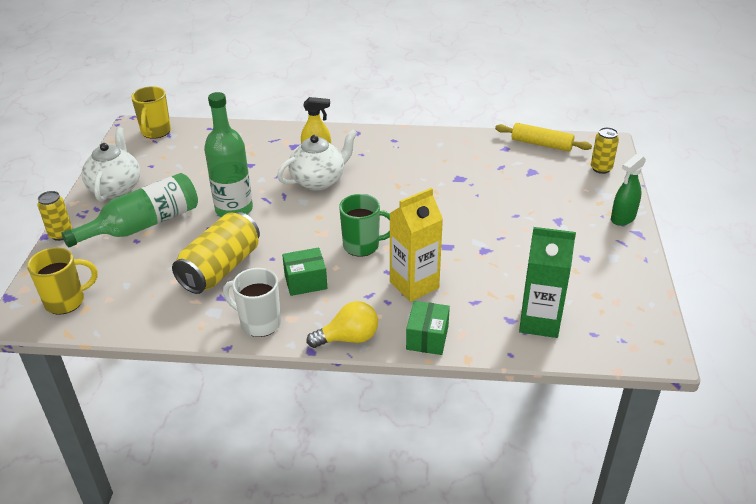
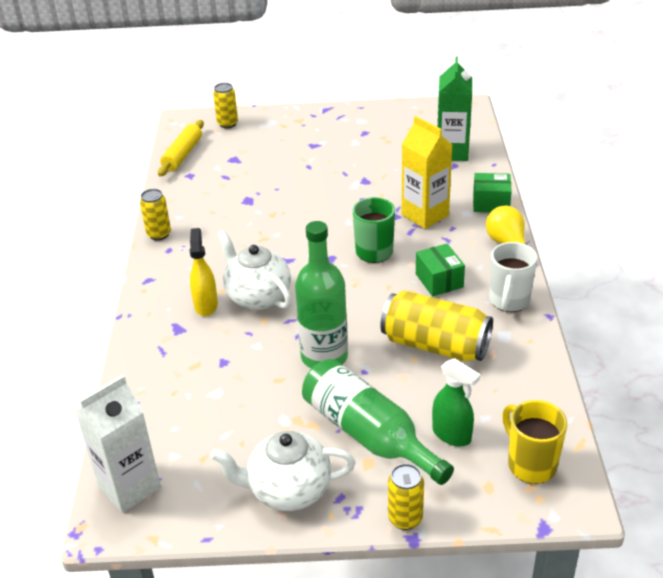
camera: 95 degrees left, 0 degrees up
yellow mug [131,86,171,139] -> white carton [75,375,161,513]
green spray bottle [611,154,646,226] -> green spray bottle moved to [432,358,481,447]
none -> yellow can [140,189,171,241]

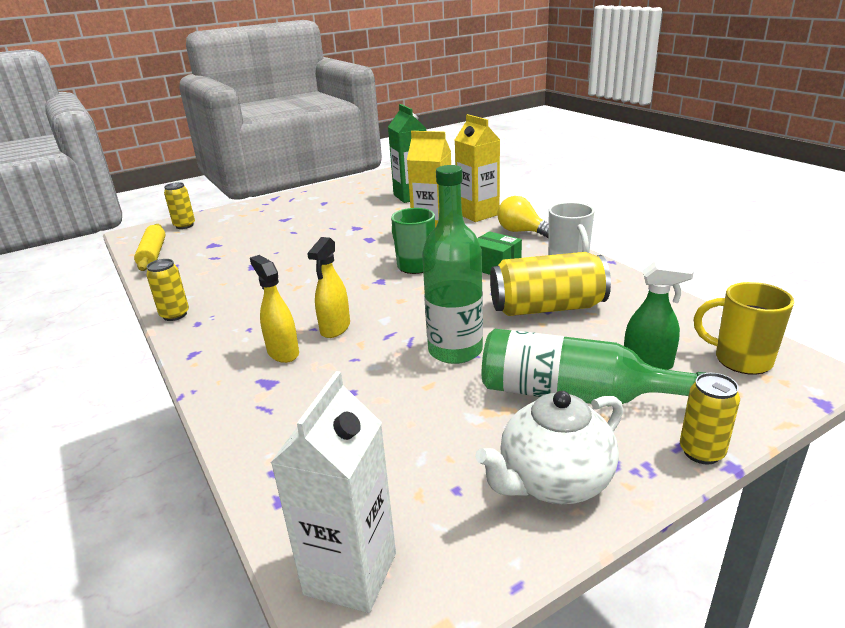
camera: 30 degrees left, 10 degrees down
white teapot [218,230,291,310] -> yellow spray bottle [307,237,350,338]
green box [473,173,512,212] -> yellow carton [455,114,500,222]

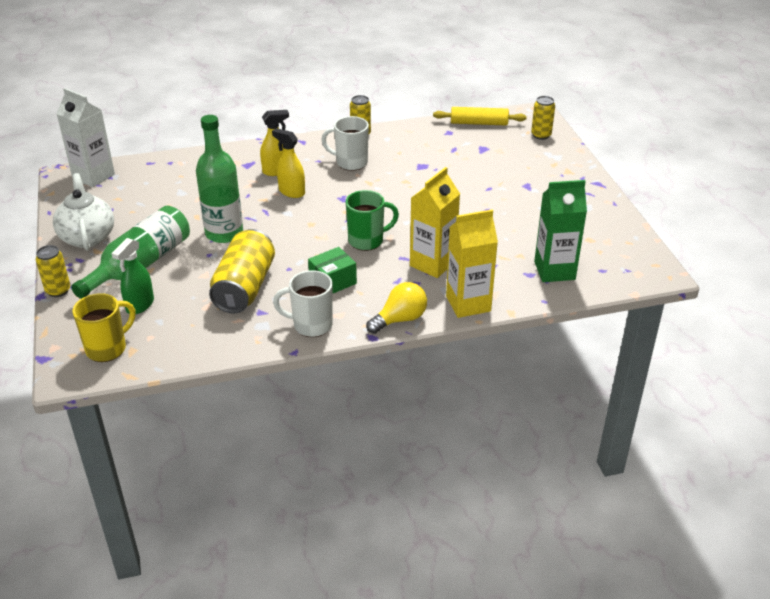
camera: 105 degrees right, 10 degrees up
none -> white mug [321,116,369,171]

